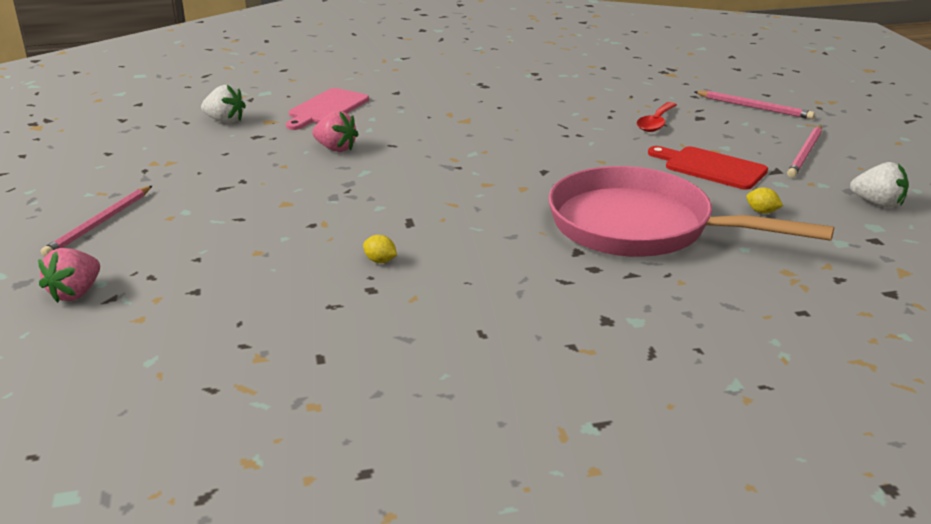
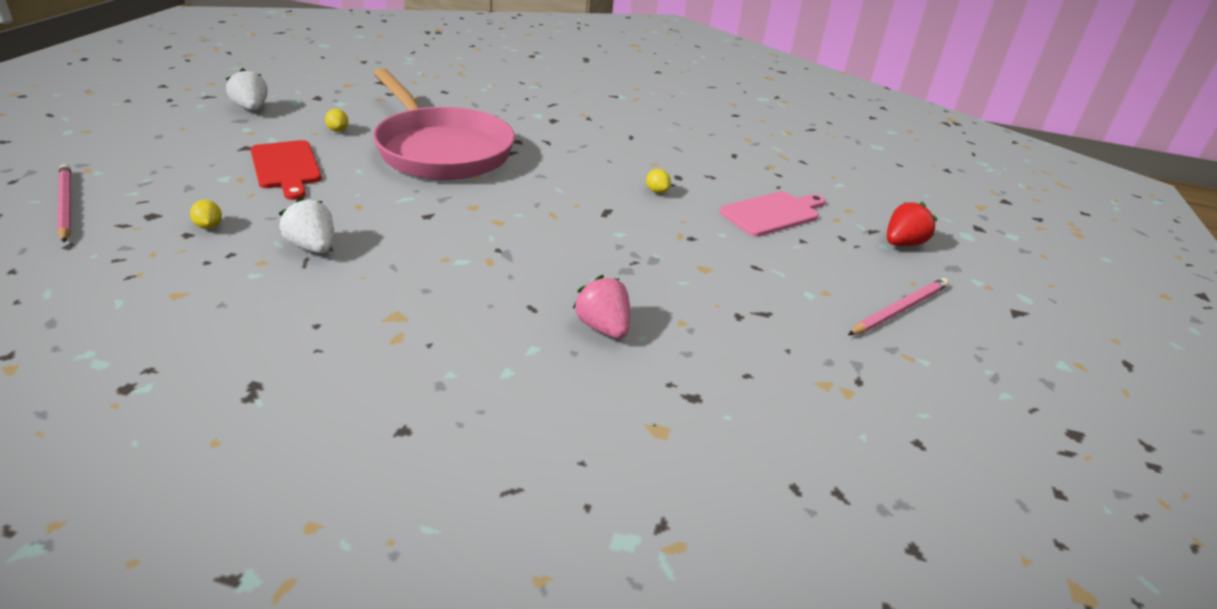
camera: 155 degrees left, 5 degrees up
pink strawberry [38,248,100,303] -> red strawberry [887,202,938,246]
white strawberry [201,85,246,124] -> white strawberry moved to [279,197,333,253]
pink cutting board [286,88,369,130] -> pink cutting board moved to [720,191,826,237]
red spoon [637,102,677,132] -> yellow lemon [190,200,222,229]
pink pencil [787,125,822,178] -> none

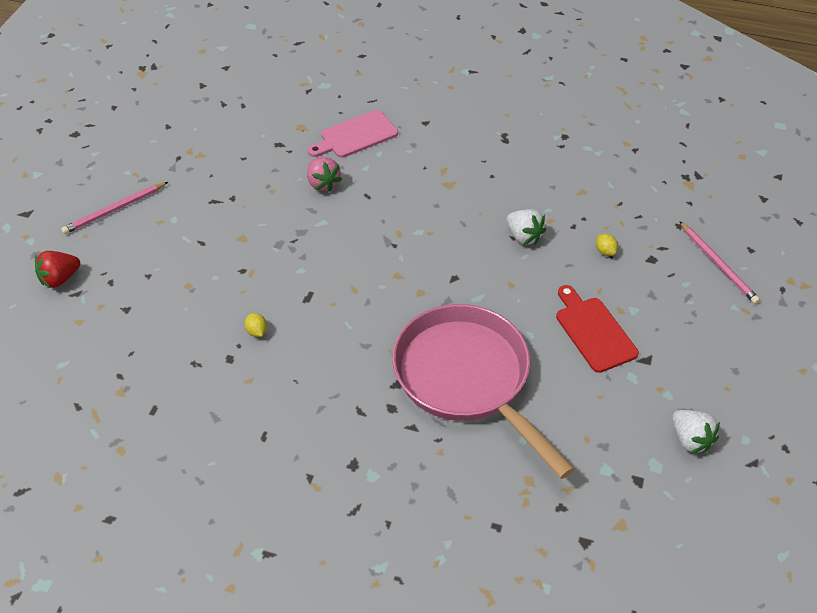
camera: 175 degrees left, 15 degrees up
yellow lemon [325,109,348,132] -> none
pink cutting board [720,191,826,237] -> pink cutting board moved to [308,110,398,158]

